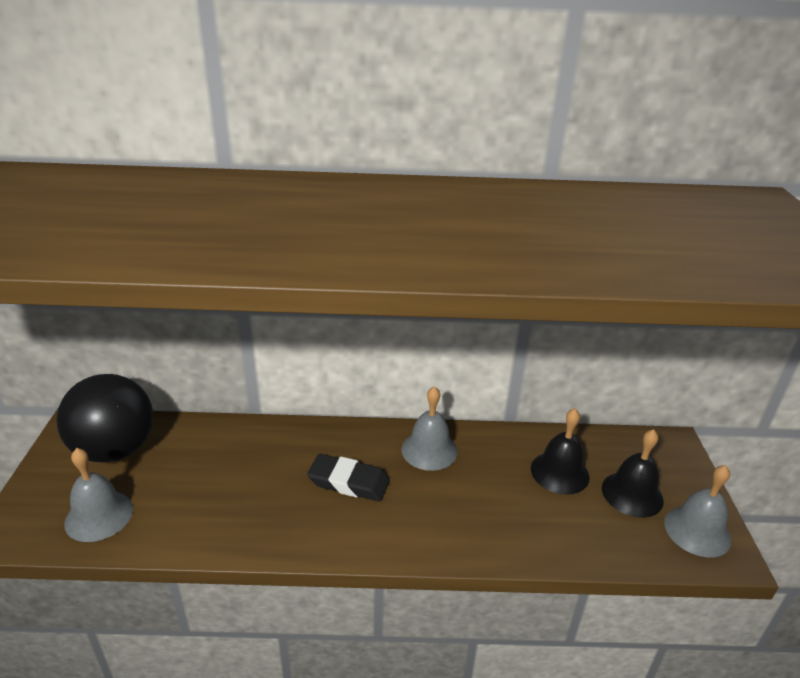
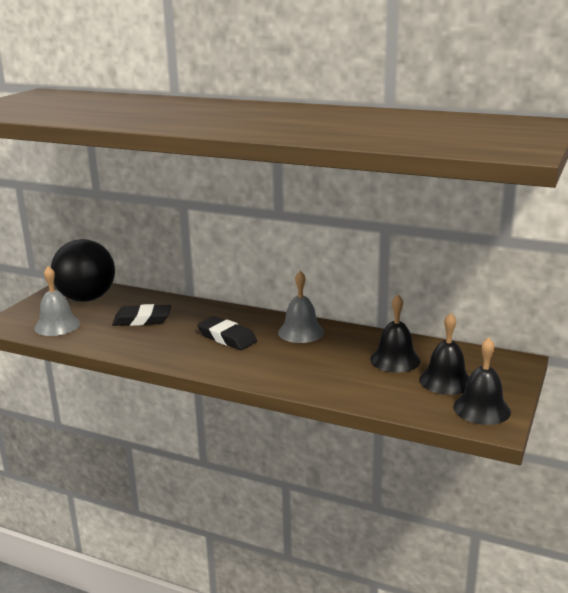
camera: 25 degrees right, 10 degrees down
grey bell [664,465,731,557] -> black bell [453,337,511,425]
none -> black eraser [112,304,171,326]

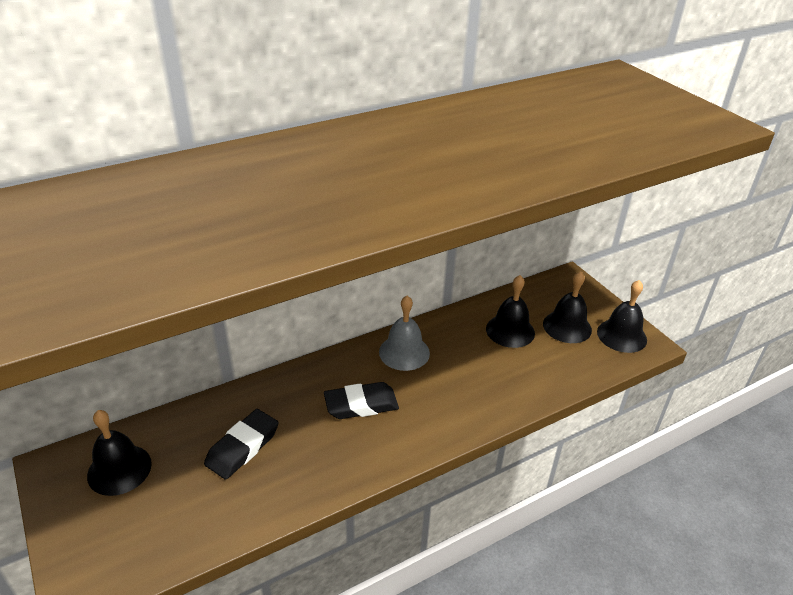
camera: 55 degrees left, 15 degrees up
grey bell [34,266,80,336] -> none
black ball [51,239,115,302] -> black bell [87,410,152,496]

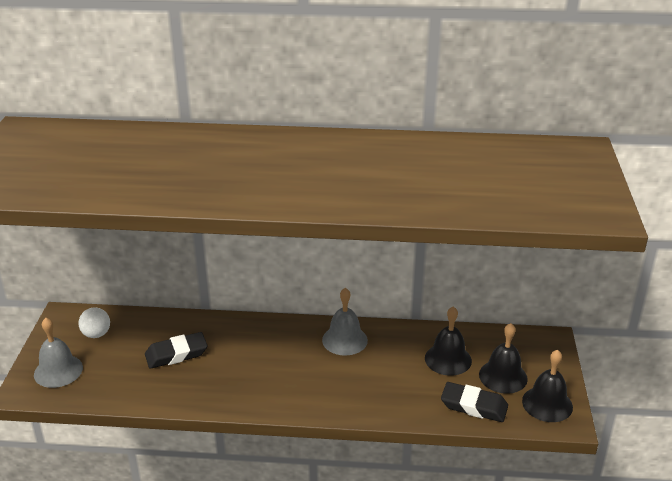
camera: 35 degrees right, 5 degrees down
black bell [87,410,152,496] -> white ball [78,307,110,338]
black eraser [324,382,399,419] -> black eraser moved to [441,382,508,422]
none -> grey bell [34,318,83,388]

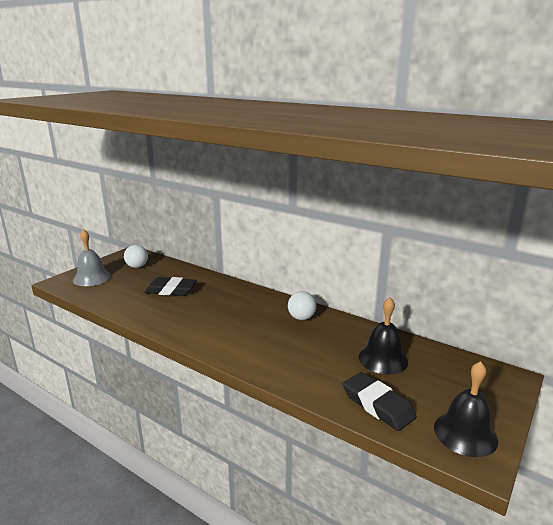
camera: 30 degrees right, 10 degrees down
grey bell [322,288,368,355] -> white ball [288,291,316,320]
black bell [479,323,528,394] -> none

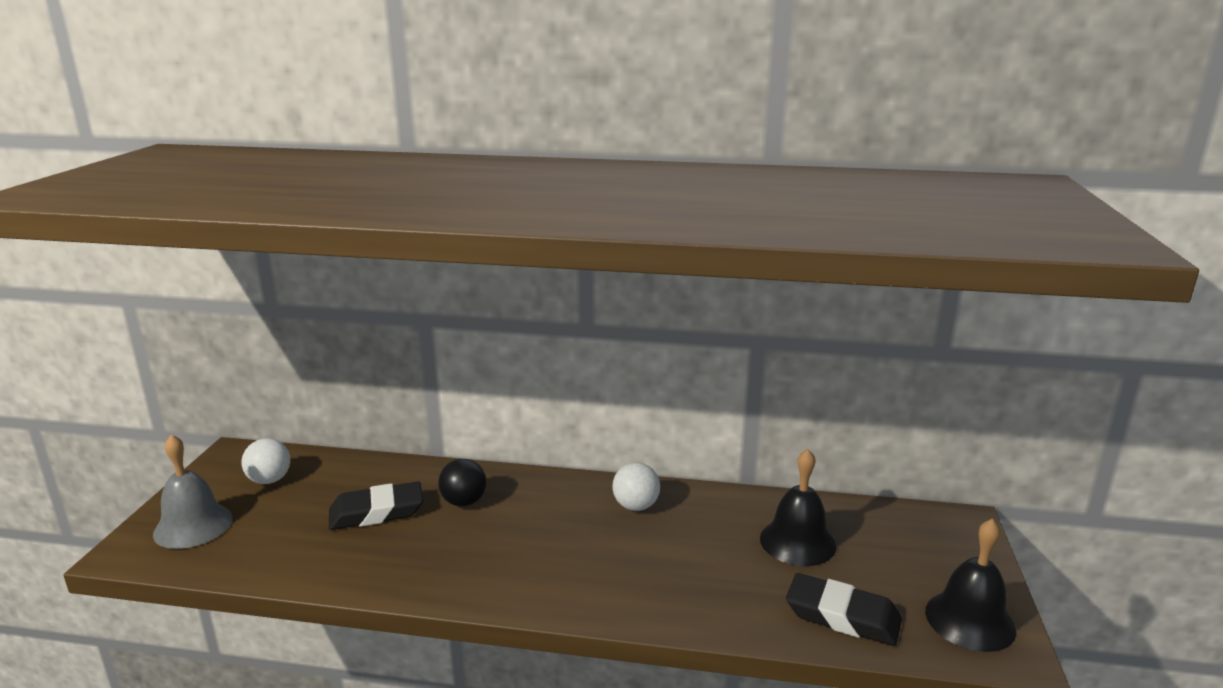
camera: 25 degrees left, 0 degrees up
none -> black ball [438,459,486,507]

